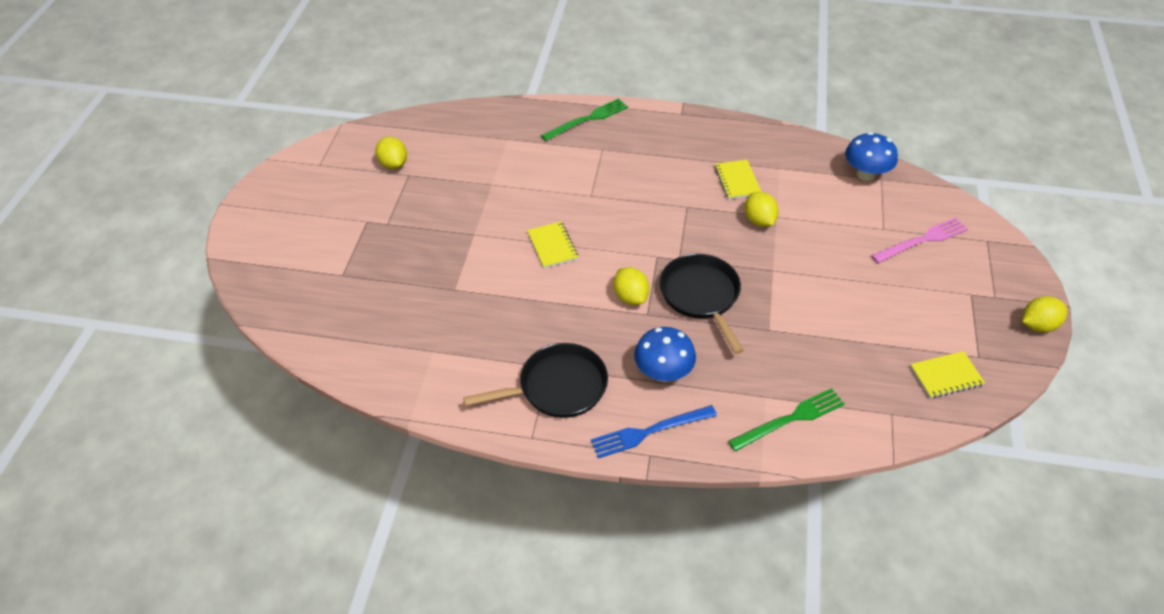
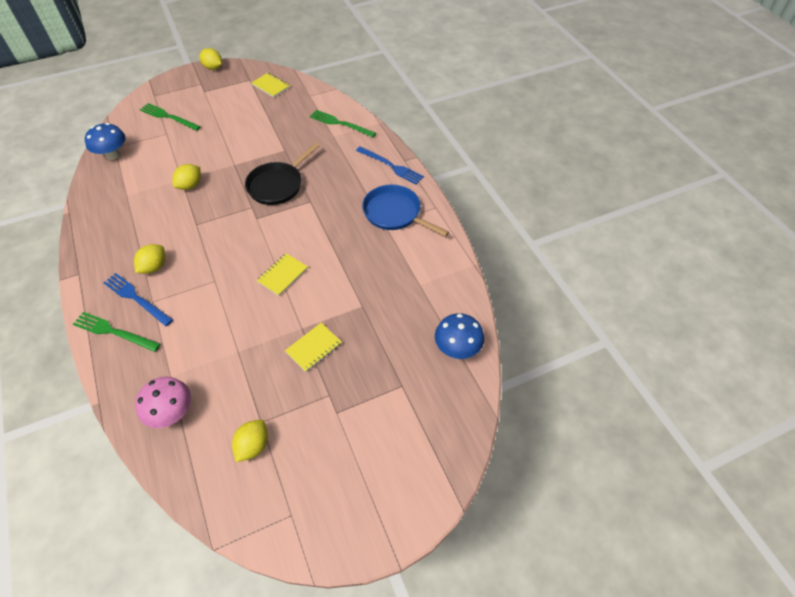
camera: 125 degrees left, 5 degrees up
black pan [463,343,608,418] -> blue pan [362,184,449,237]
yellow lemon [613,267,649,305] -> yellow lemon moved to [134,244,165,274]
blue mushroom [634,327,696,382] -> blue mushroom moved to [435,313,484,359]
yellow notebook [714,160,761,199] -> yellow notebook moved to [285,323,342,372]
pink fork [871,217,968,263] -> green fork [140,103,201,131]
none -> blue fork [103,273,173,326]
none -> pink mushroom [135,377,191,428]

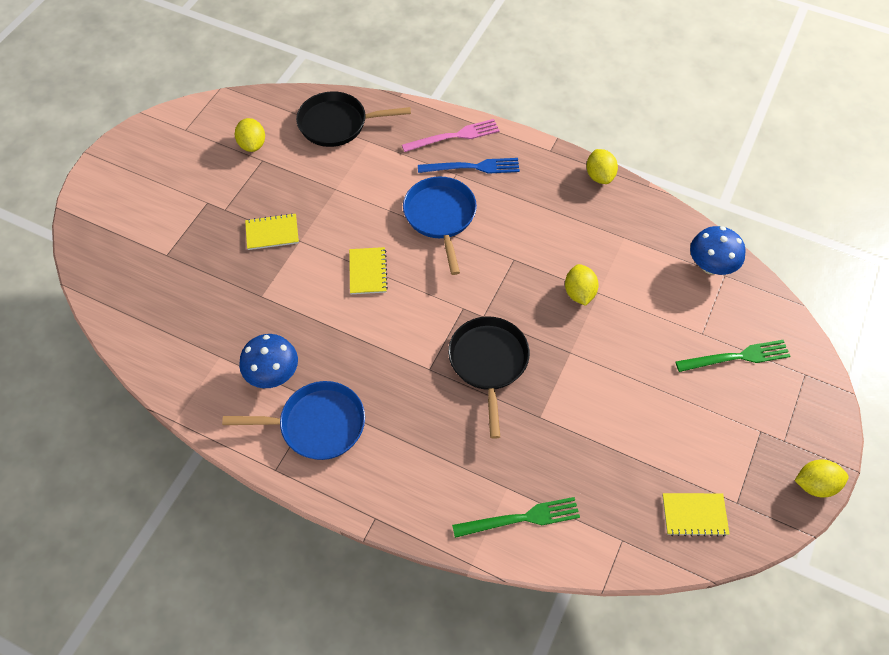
camera: 140 degrees right, 5 degrees up
green fork [73,312,160,352] -> pink fork [402,119,500,152]
yellow lemon [134,244,165,274] -> yellow lemon moved to [586,149,618,184]
pink mushroom [135,377,191,428] -> black pan [296,91,411,147]
yellow notebook [285,323,342,372] -> yellow notebook turned 75 degrees clockwise [245,213,299,250]
blue fork [356,146,424,185] -> none
blue mushroom [435,313,484,359] -> blue mushroom moved to [239,334,298,388]
none -> blue pan [403,176,477,275]

